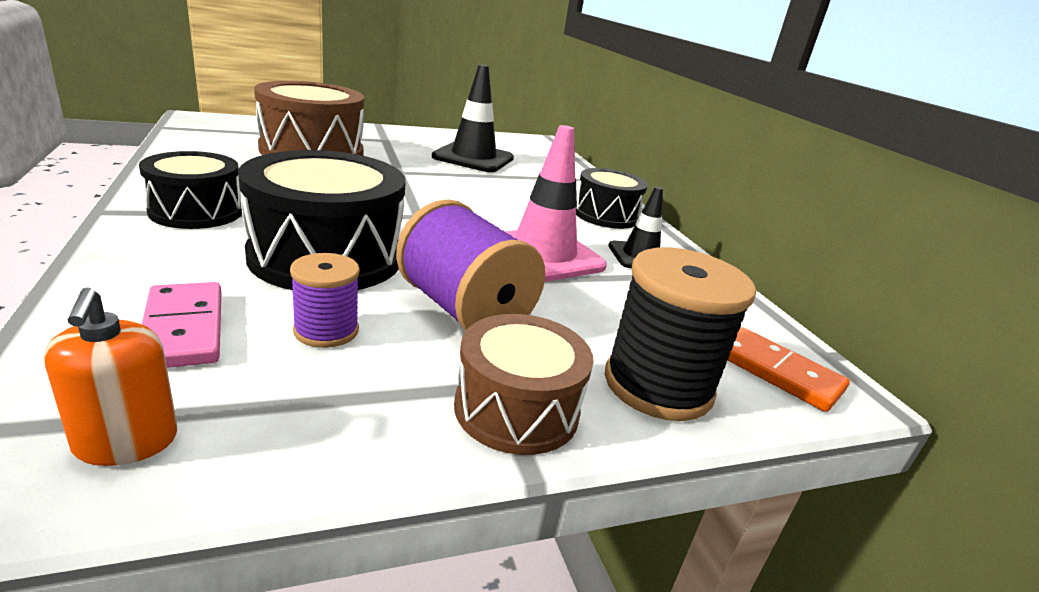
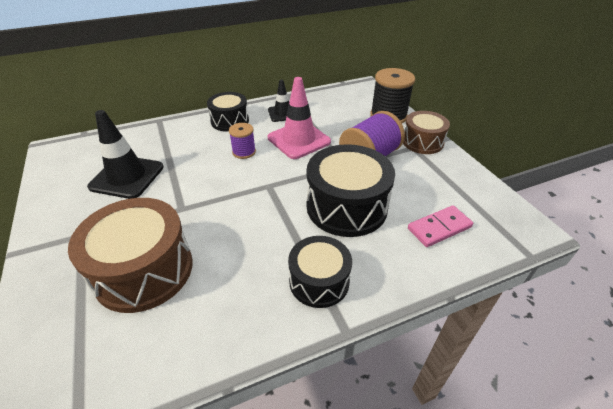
camera: 90 degrees left, 15 degrees up
orange soap dispenser [44,287,177,466] -> none
purple spool [290,253,360,348] -> purple spool moved to [229,123,256,159]
orange domino [727,327,850,412] -> none

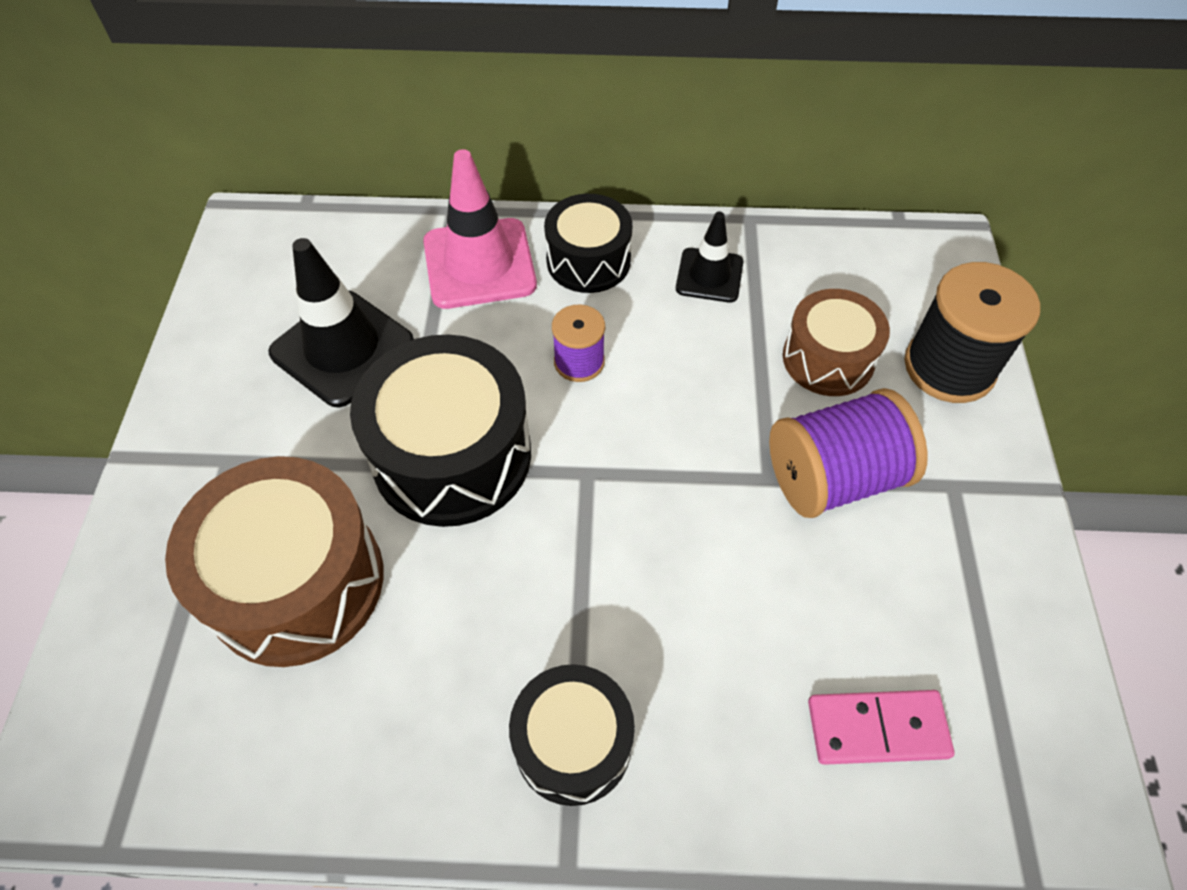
camera: 25 degrees right, 15 degrees up
pink traffic cone [268,77,331,159] -> pink traffic cone moved to [423,149,537,309]
black drum [307,144,395,237] -> black drum moved to [350,334,531,527]
brown drum [403,111,450,154] -> brown drum moved to [783,289,890,396]

